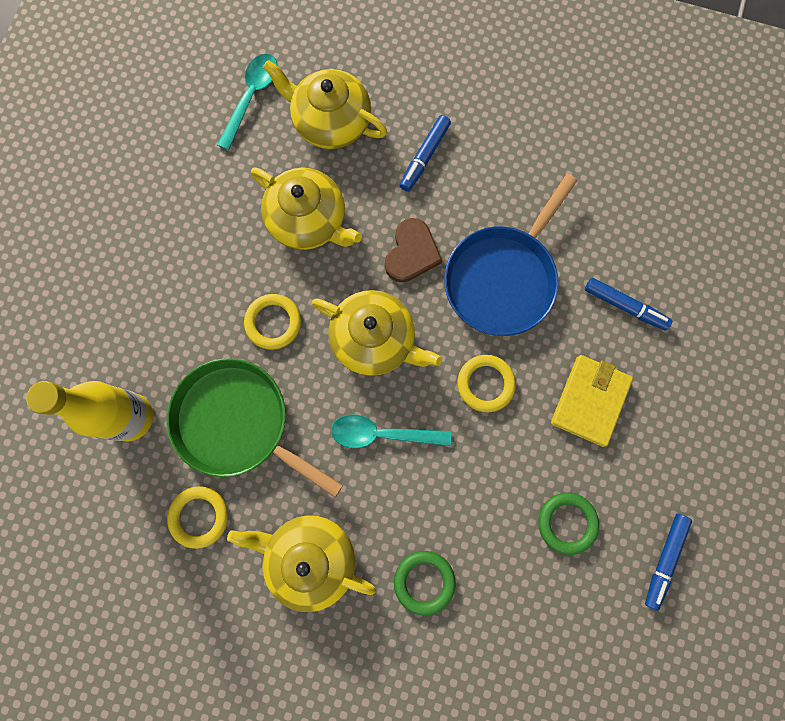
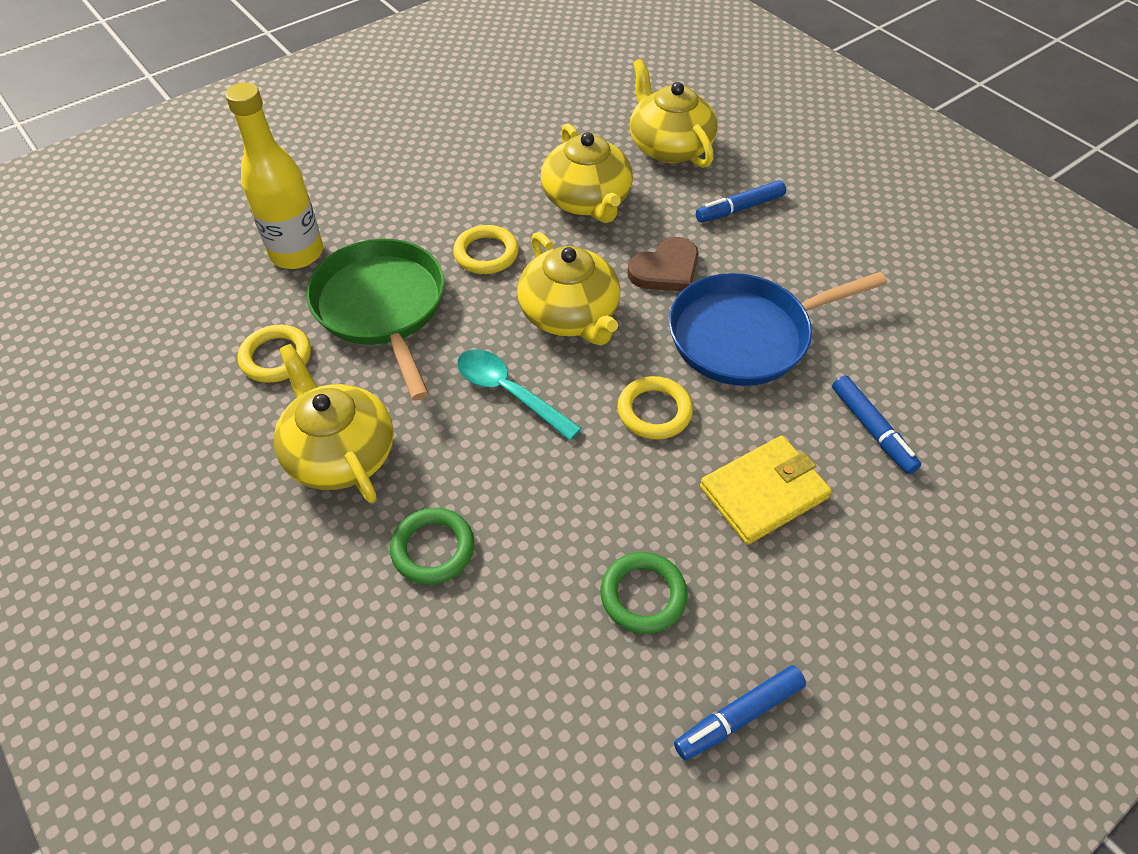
camera: 35 degrees right, 25 degrees down
turquoise spoon [217,54,278,150] -> none

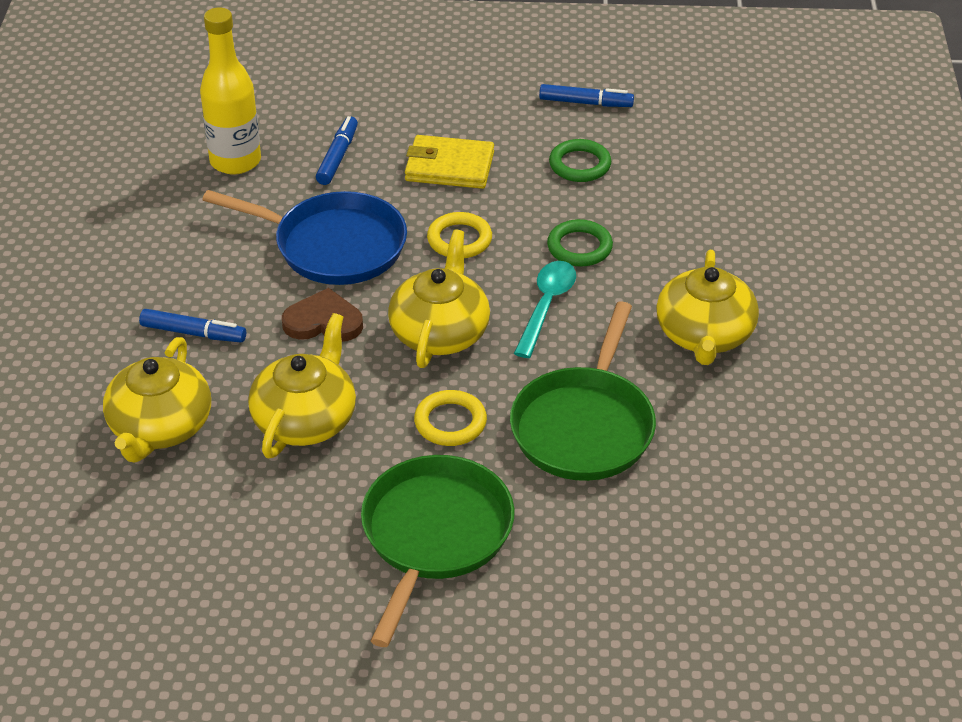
camera: 140 degrees left, 10 degrees down
yellow bottle [225,82,323,269] -> yellow bottle moved to [200,7,261,175]
yellow ring [237,325,311,383] -> none
green ring [390,508,474,585] -> green ring moved to [547,219,613,267]
turquoise spoon [457,349,582,440] -> turquoise spoon turned 150 degrees counterclockwise [514,261,576,358]
none -> green pan [361,455,515,647]

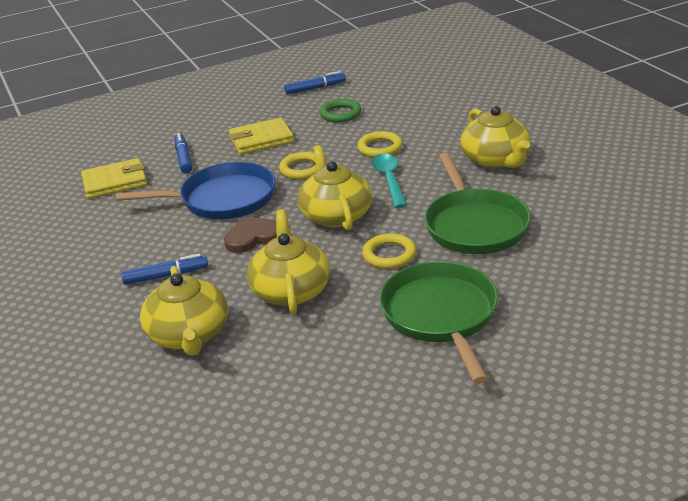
camera: 25 degrees left, 10 degrees down
yellow bottle [200,7,261,175] -> yellow wallet [81,158,147,199]
green ring [547,219,613,267] -> yellow ring [357,131,403,157]

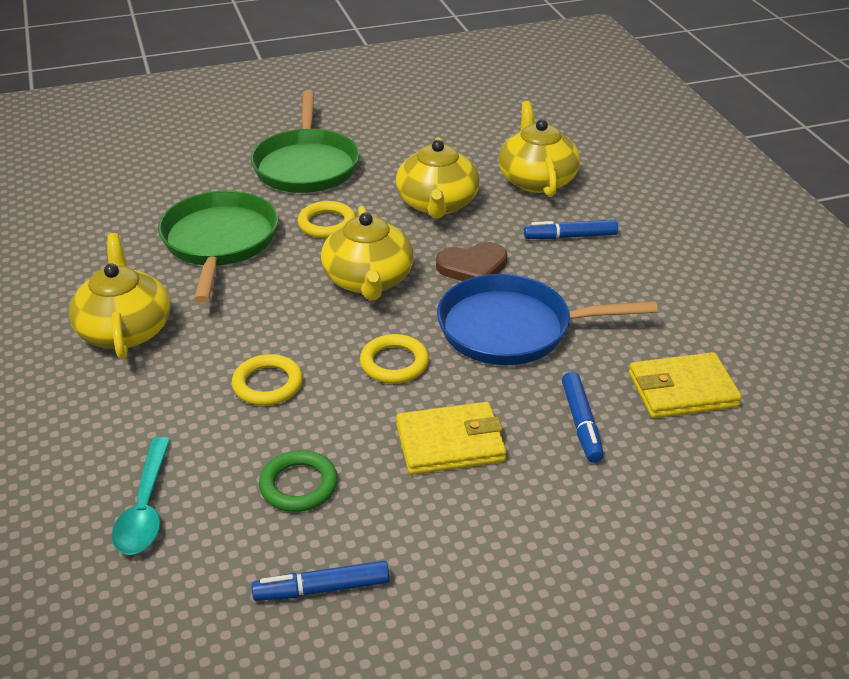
camera: 175 degrees left, 5 degrees up
turquoise spoon [371,154,407,208] -> turquoise spoon moved to [112,437,171,555]

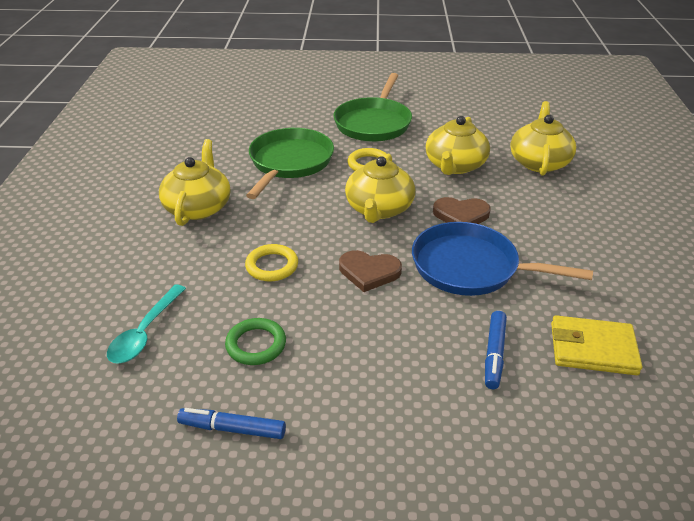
camera: 20 degrees right, 0 degrees up
yellow ring [360,334,429,383] -> brown heart [339,250,402,292]
yellow wallet [396,402,506,475] -> none
blue marker [524,220,618,239] -> none

